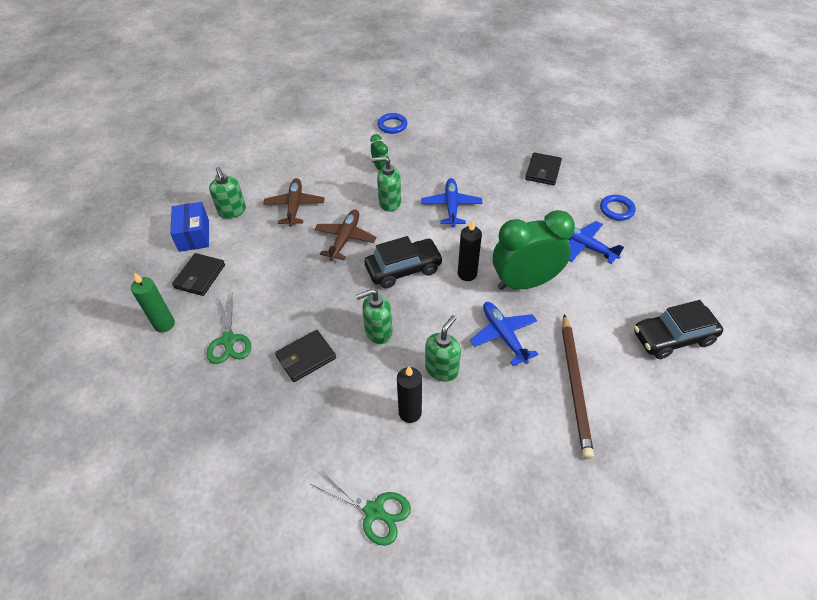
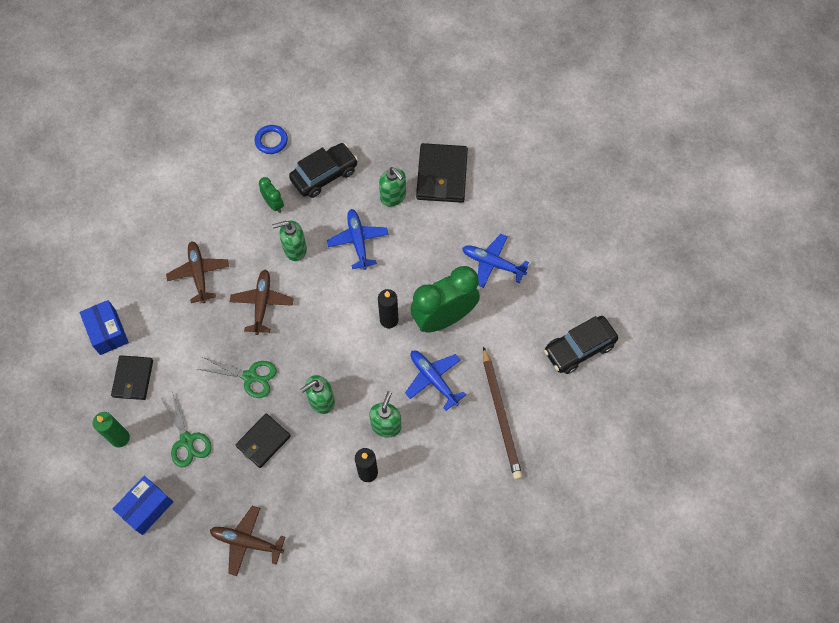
camera: 15 degrees left, 15 degrees up
green soap dispenser [209,167,246,219] -> green soap dispenser moved to [379,167,406,207]
green scissors [311,469,411,546] -> green scissors moved to [198,357,277,398]
black car [365,236,443,288] -> black car moved to [289,143,358,198]
black wallet [525,152,562,185] -> black wallet [416,143,468,203], size x1.54
blue ring [600,195,636,221] -> none
none -> blue box [113,476,173,535]
none -> brown plane [210,506,285,576]

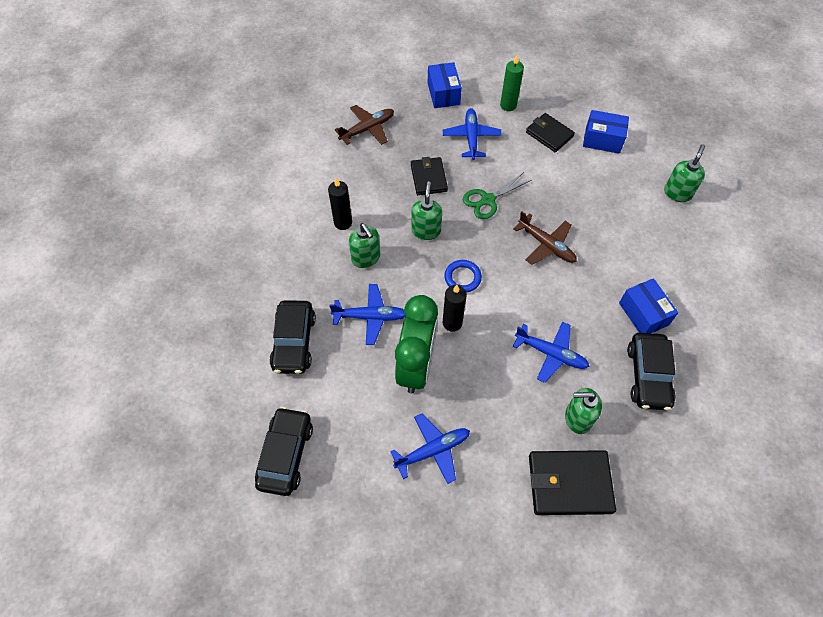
camera: 130 degrees right, 5 degrees down
green scissors [161,391,212,467] -> blue plane [443,108,502,160]
brown plane [166,241,229,303] -> none
blue ring [255,125,288,154] -> blue ring moved to [444,260,482,293]
green clock [259,177,284,213] -> blue box [619,278,678,333]
green soap dispenser [272,220,307,261] -> green soap dispenser moved to [664,144,705,202]
black wallet [416,143,468,203] -> black wallet turned 45 degrees counterclockwise [529,450,616,515]
brown pencil [483,346,523,480] -> black car [269,300,316,374]

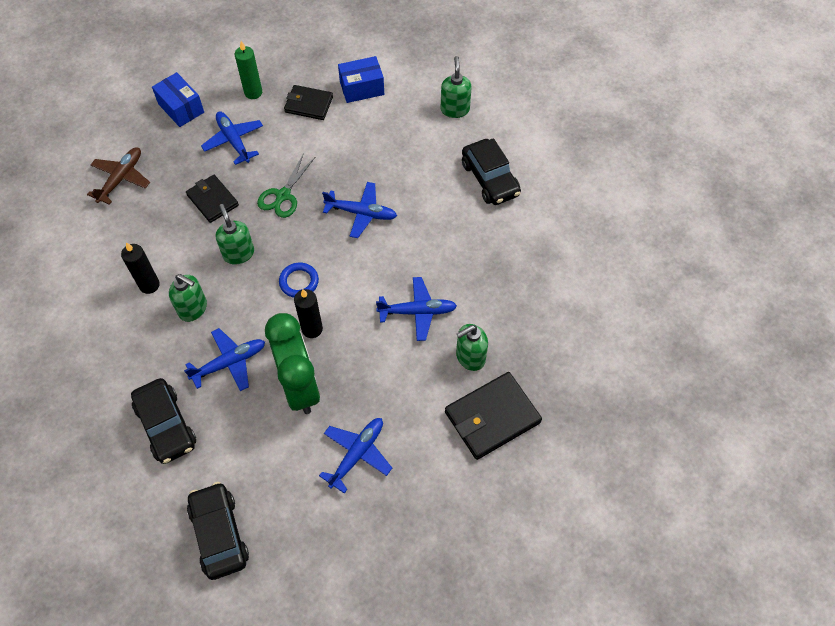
camera: 30 degrees left, 0 degrees up
brown plane [513,211,577,265] -> blue plane [322,182,397,238]
blue box [619,278,678,333] -> none
black car [627,333,676,410] -> black car moved to [462,138,521,205]

